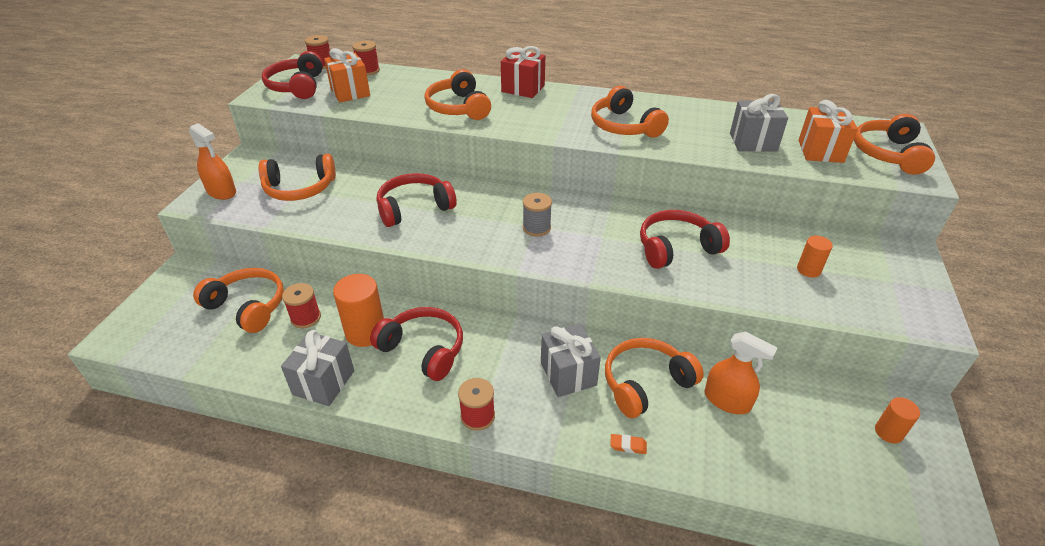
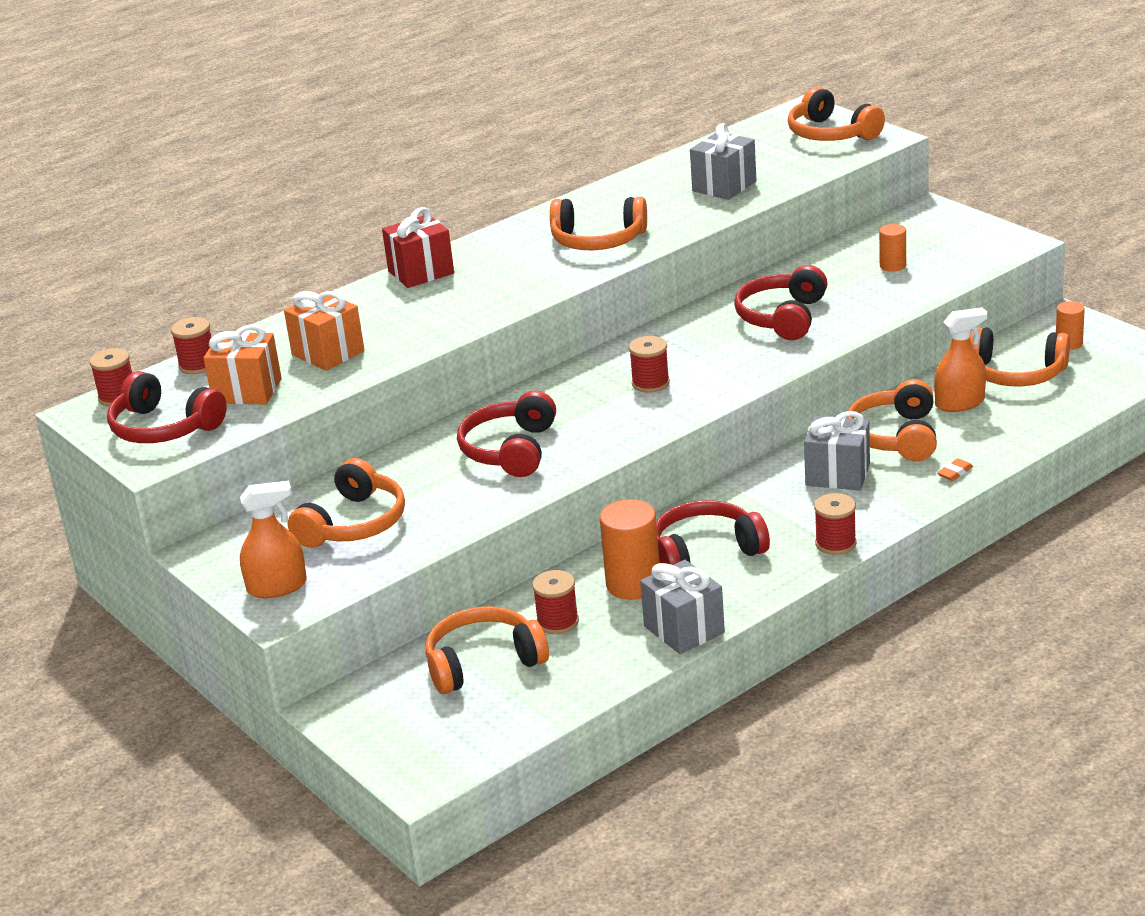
camera: 50 degrees left, 10 degrees down
orange headphones [424,69,491,120] -> orange headphones moved to [970,327,1070,386]
grey spool [523,193,552,236] -> red spool [629,336,670,393]
orange gift [798,100,858,163] -> orange gift moved to [284,291,364,371]

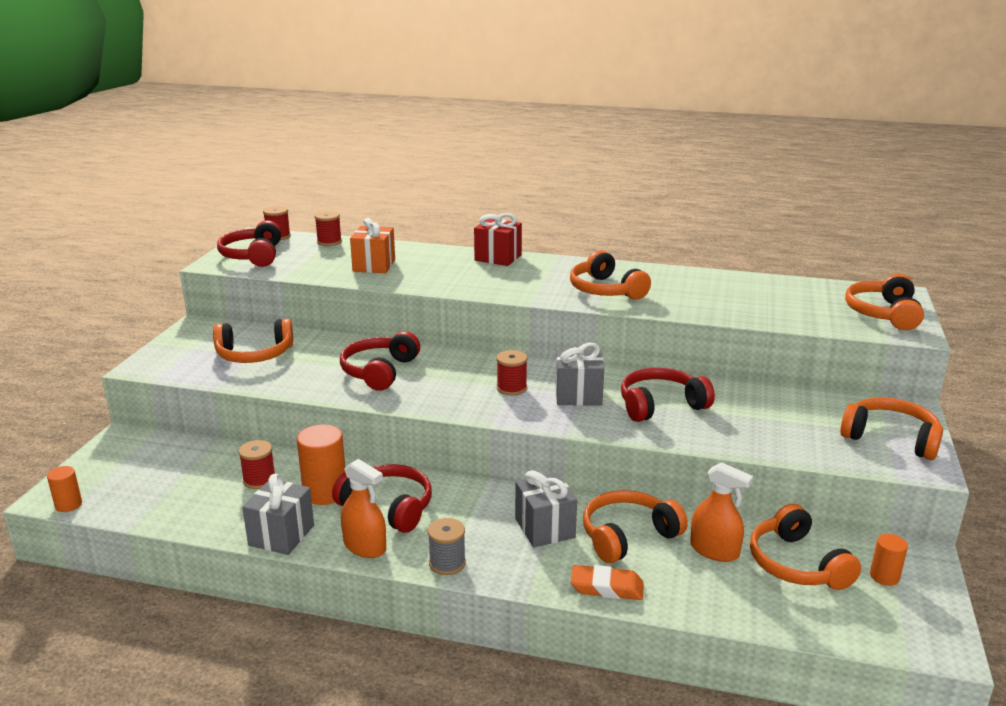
camera: 50 degrees right, 5 degrees down
orange gift [204,324,282,404] -> none
orange spray bottle [240,481,307,598] -> orange spray bottle moved to [341,459,386,558]
orange headphones [425,606,549,694] -> orange headphones moved to [840,397,943,460]
red headphones [457,391,556,477] -> red headphones turned 45 degrees counterclockwise [340,331,420,391]
grey gift [690,123,756,200] -> grey gift moved to [556,343,604,406]
red spool [814,493,856,555] -> grey spool [428,518,466,575]
orange cylinder [879,224,906,272] -> orange cylinder moved to [47,466,82,512]
orange eraser [937,458,973,481] -> orange eraser [571,565,644,600], size x1.86

